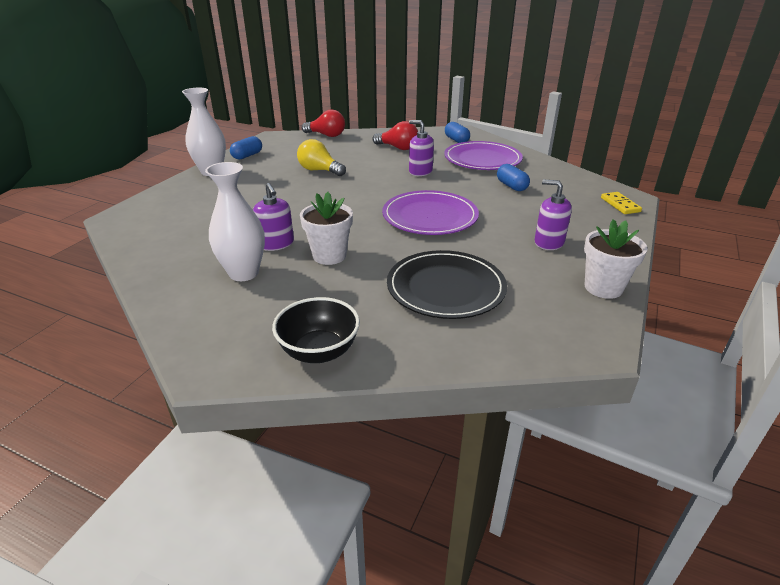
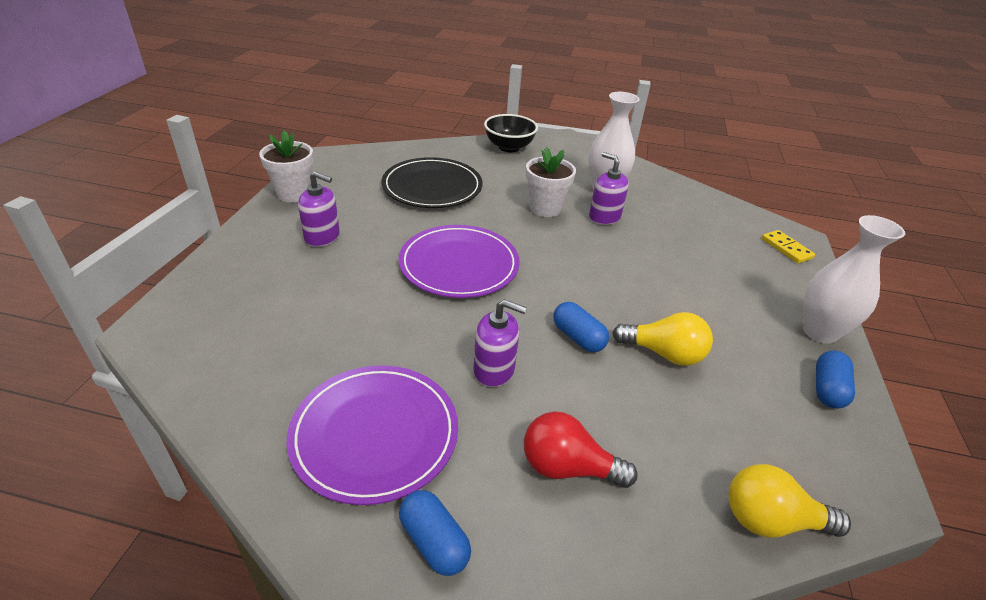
camera: 165 degrees right, 5 degrees up
red light bulb [302,109,345,137] -> yellow light bulb [729,464,851,538]
blue capsule [497,164,530,191] -> blue capsule moved to [553,302,609,352]
yellow domino [601,192,642,214] -> yellow domino moved to [762,230,815,263]

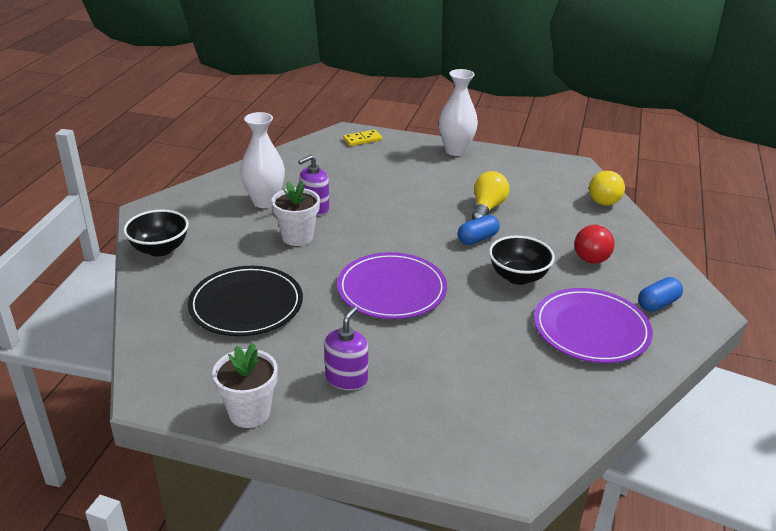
camera: 85 degrees left, 5 degrees down
purple soap dispenser [473,299,527,387] -> black bowl [489,236,555,285]
blue capsule [816,351,855,408] -> none

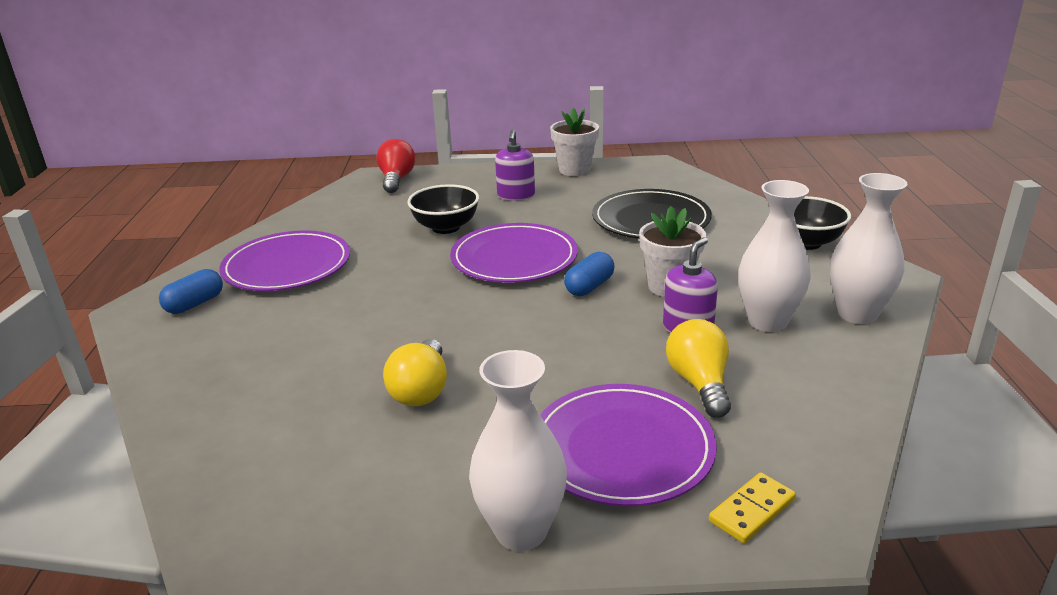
camera: 165 degrees right, 5 degrees down
blue capsule [458,215,500,245] -> blue capsule moved to [564,252,615,296]
black bowl [489,236,555,285] -> black bowl moved to [407,184,479,234]
red light bulb [574,224,615,264] -> red light bulb moved to [376,139,415,193]
yellow light bulb [589,171,625,206] -> yellow light bulb moved to [666,319,731,418]
none -> purple plate [540,384,717,506]
none -> white vase [830,173,907,324]

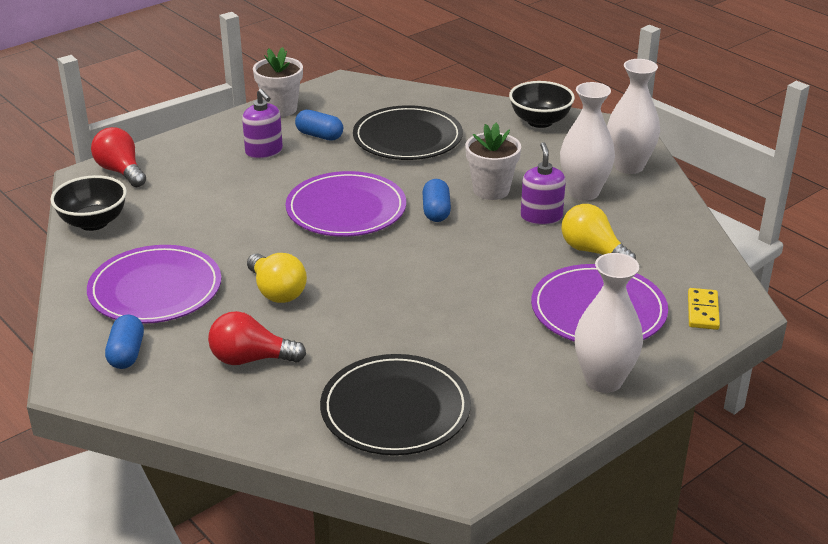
camera: 40 degrees left, 5 degrees up
yellow light bulb [383,339,447,406] -> yellow light bulb moved to [247,253,307,303]
black bowl [407,184,479,234] -> black bowl moved to [50,175,127,231]
none -> red light bulb [208,311,306,365]
none -> blue capsule [295,110,343,141]
none -> black plate [320,354,471,455]

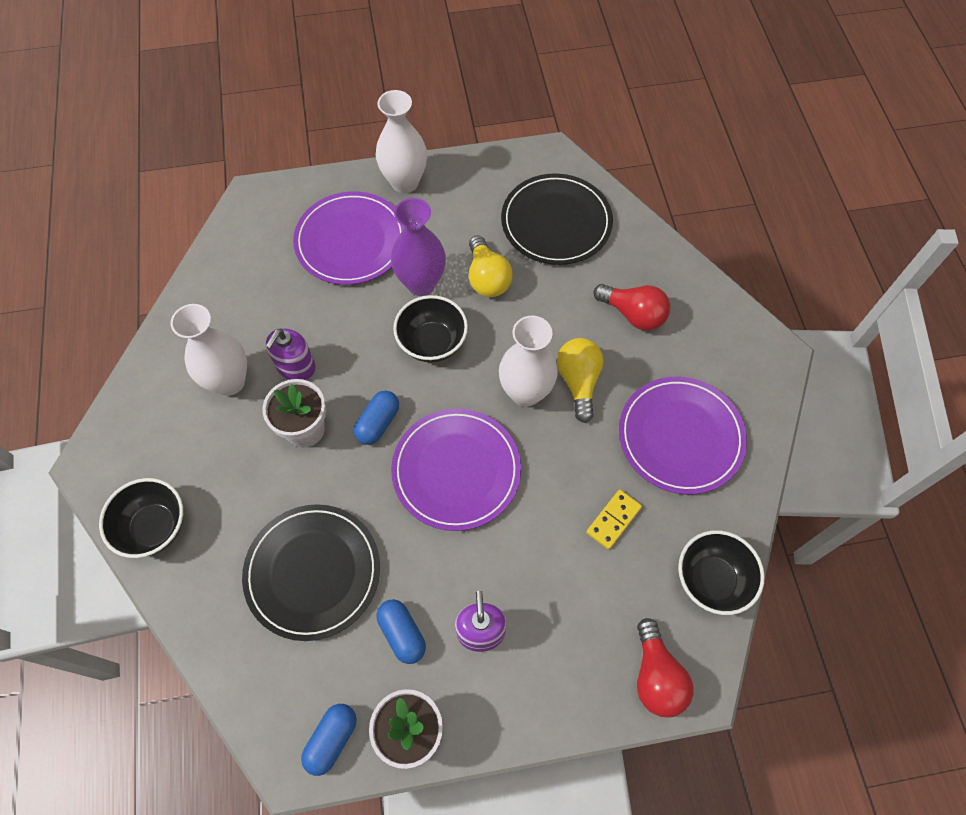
camera: 150 degrees left, 30 degrees up
blue capsule [105,314,144,369] -> blue capsule moved to [301,704,357,776]
yellow light bulb [561,204,636,260] -> yellow light bulb moved to [469,235,513,297]
white vase [607,59,660,174] -> white vase moved to [499,316,558,407]
yellow domino [688,288,720,330] -> yellow domino moved to [586,490,642,550]
none -> purple vase [391,198,446,296]
none -> black bowl [393,295,468,362]

